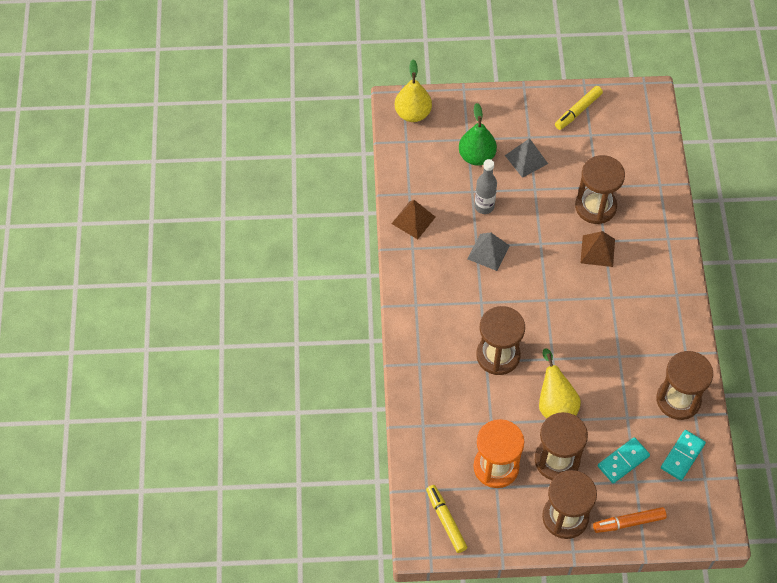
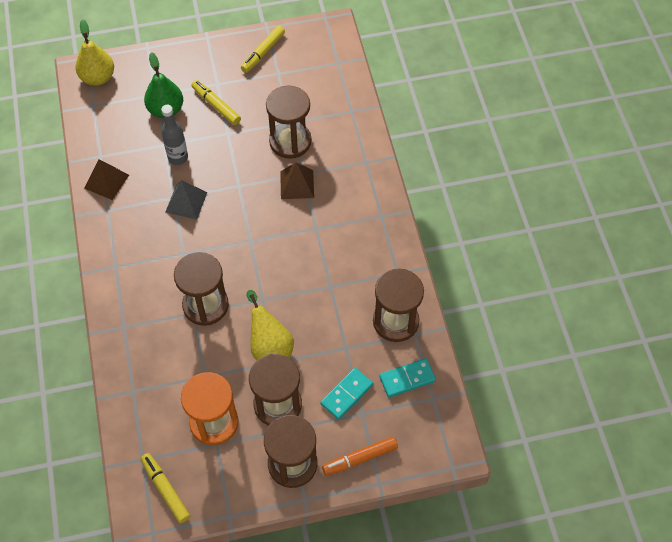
camera: 10 degrees left, 0 degrees up
grey pyramid [505,138,548,178] -> yellow marker [192,80,241,125]
turquoise domino [661,430,706,481] -> turquoise domino turned 45 degrees clockwise [379,358,436,398]

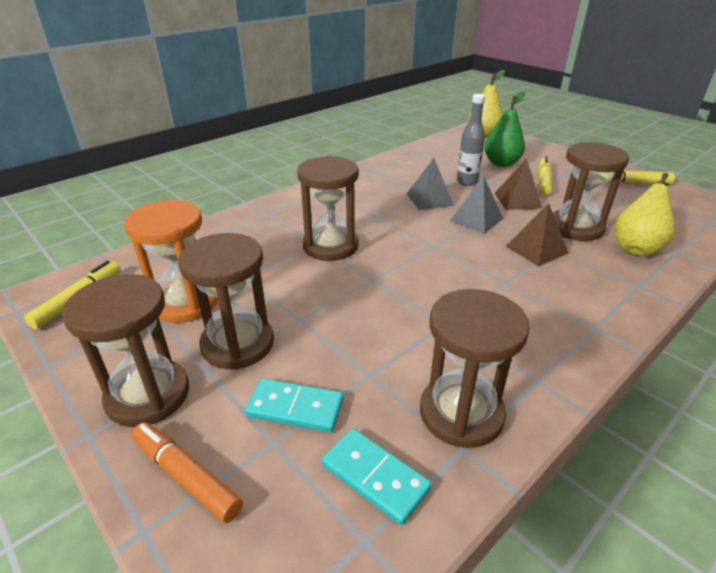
camera: 60 degrees right, 25 degrees down
brown pyramid [84,159,129,200] -> brown pyramid moved to [495,159,542,210]
yellow pear [247,290,294,360] -> yellow pear moved to [614,173,675,256]
none -> grey pyramid [450,176,503,234]

